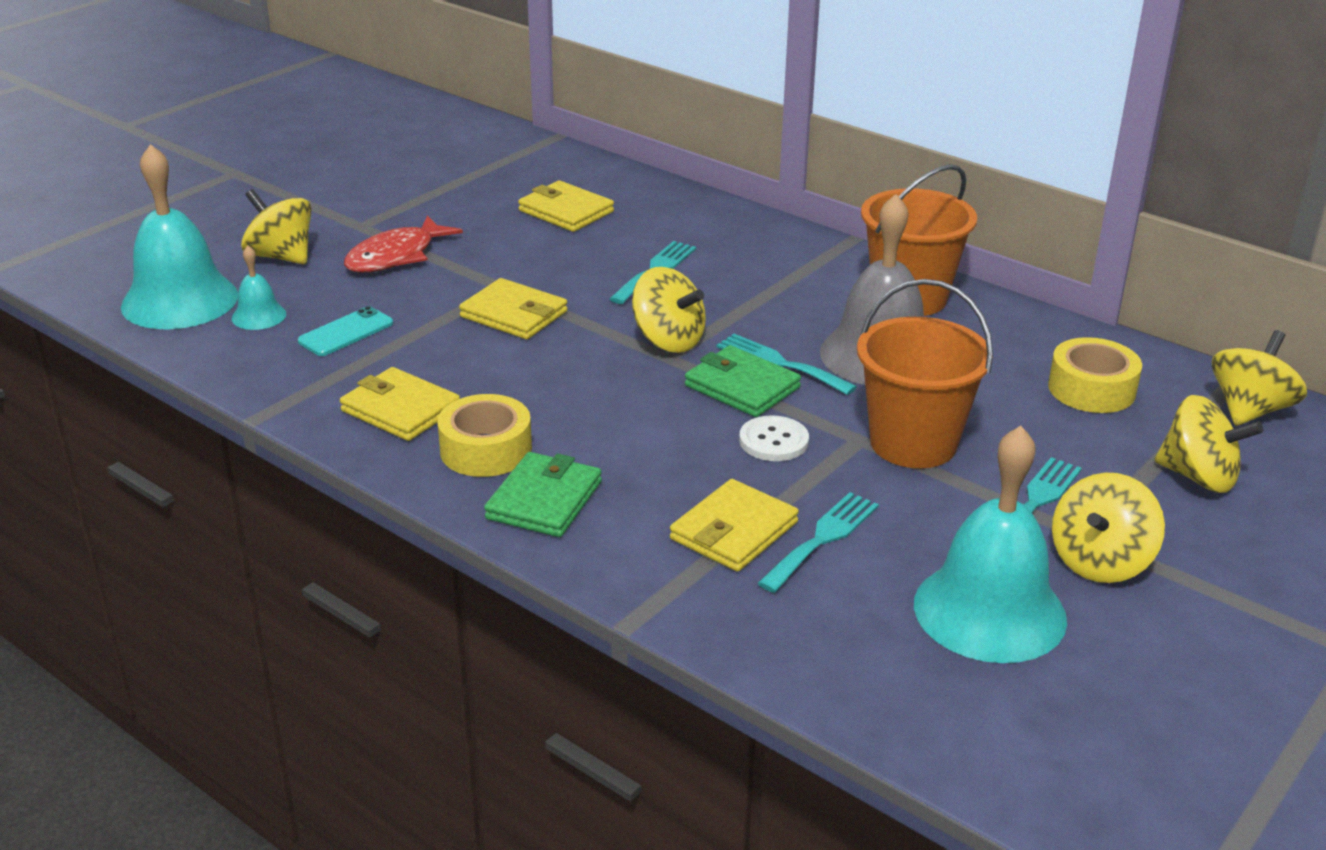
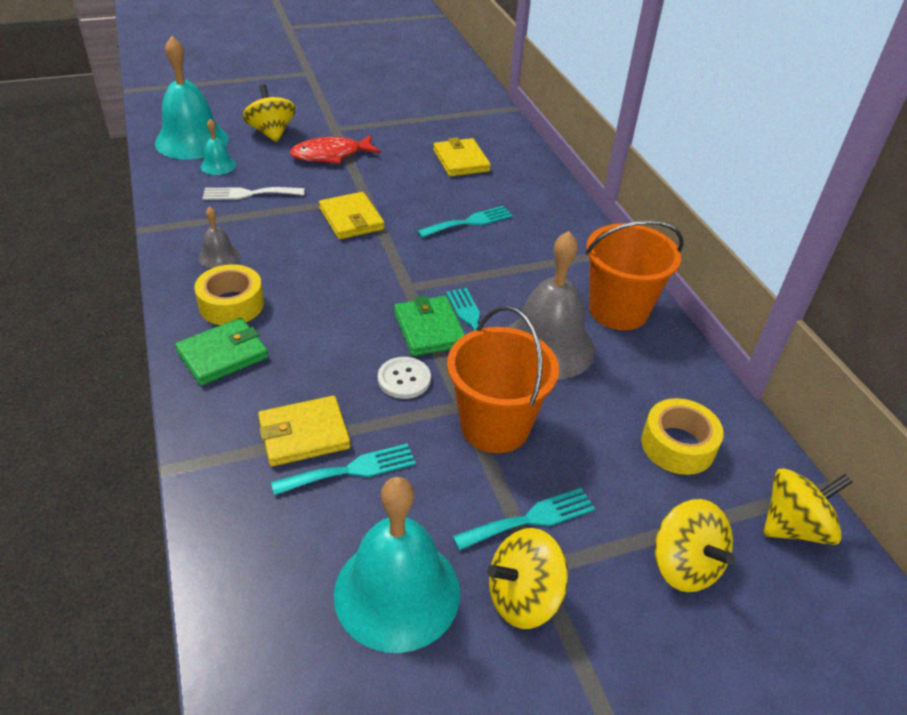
camera: 30 degrees right, 10 degrees up
turquoise phone [298,306,393,356] -> white fork [203,187,305,200]
yellow wallet [340,367,460,441] -> grey bell [199,207,239,268]
yellow spinning top [632,267,706,353] -> none

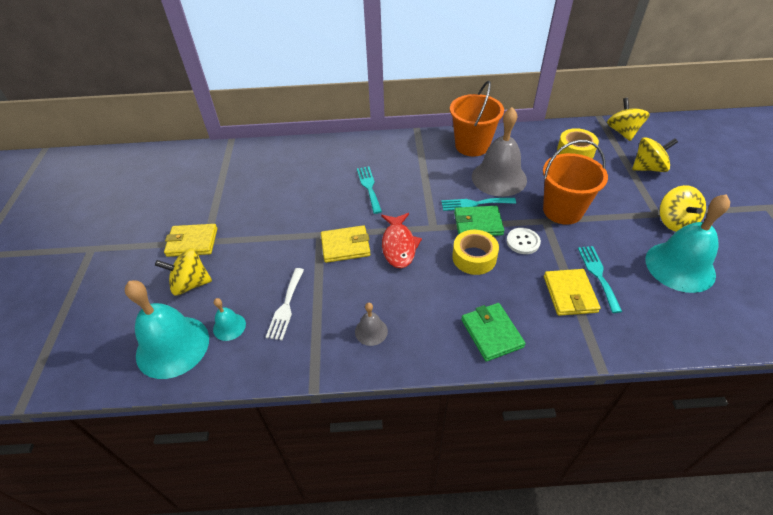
camera: 70 degrees left, 5 degrees up
yellow tape [194,264,264,325] -> yellow tape moved to [452,230,499,275]
red fish [290,135,381,164] -> red fish moved to [381,213,422,268]
yellow wallet [433,137,491,177] -> yellow wallet moved to [164,224,217,257]
turquoise fork [453,488,595,551] -> none

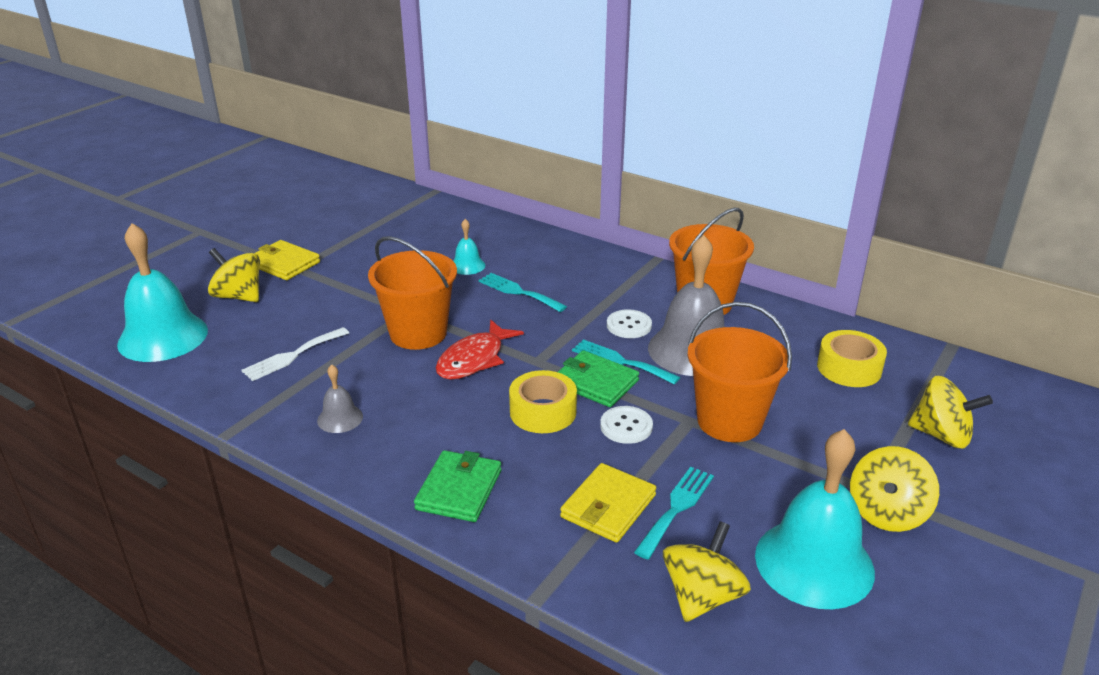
camera: 35 degrees right, 15 degrees down
turquoise bell [213,298,246,341] -> turquoise bell moved to [453,219,485,275]
yellow wallet [321,225,370,263] -> orange bucket [368,236,457,350]
turquoise fork [357,167,382,214] -> turquoise fork turned 75 degrees counterclockwise [478,273,567,312]
yellow spinning top [607,98,649,141] -> yellow spinning top moved to [663,521,751,622]
none -> white button [607,309,652,338]

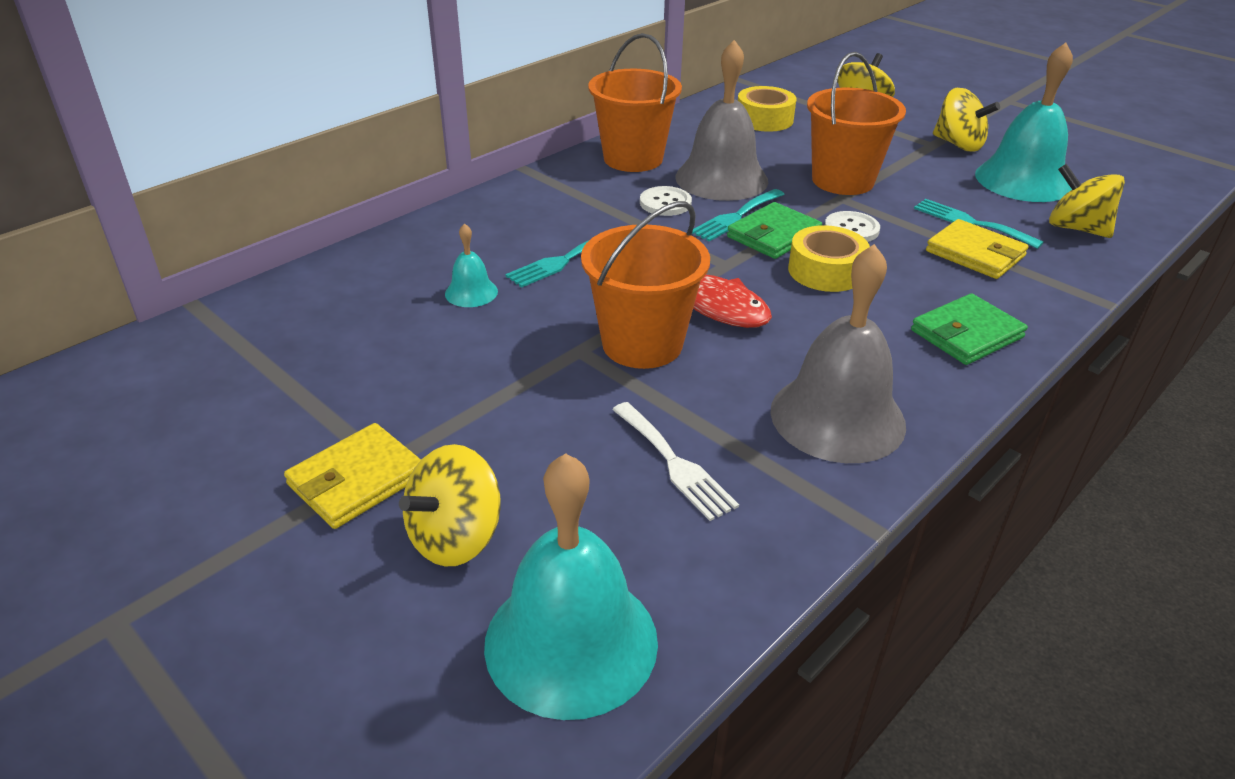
camera: 80 degrees left, 5 degrees up
grey bell [317,364,363,433] -> grey bell [770,244,906,463], size x2.15
green wallet [414,450,501,522] -> green wallet turned 60 degrees counterclockwise [911,293,1028,365]

